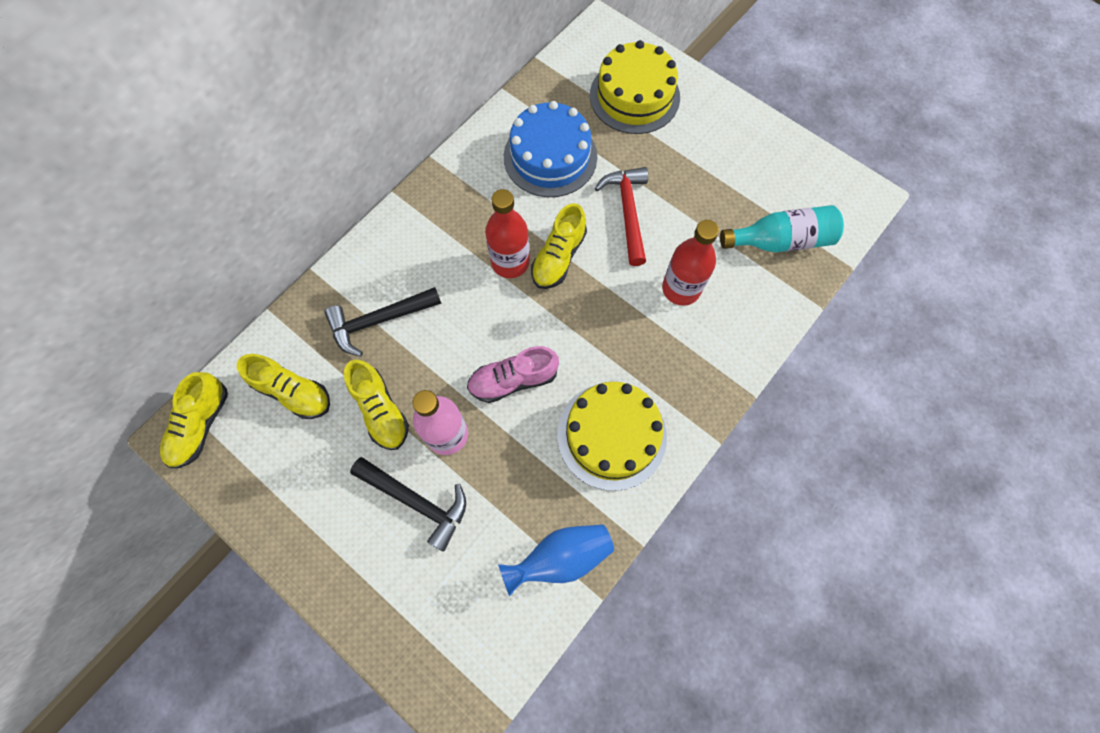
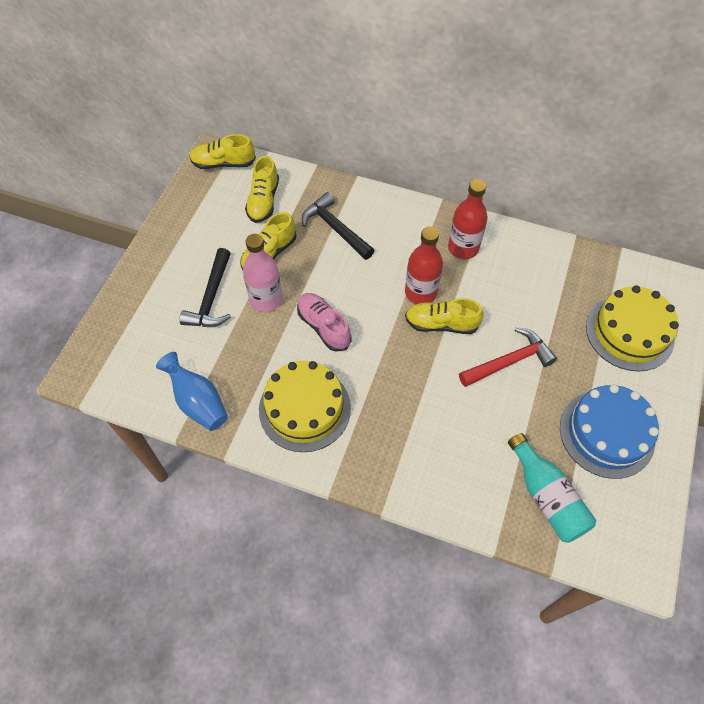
camera: 70 degrees right, 10 degrees down
blue cake [504,101,597,197] -> blue cake moved to [560,385,659,479]
red bottle [662,220,719,306] -> red bottle moved to [448,179,488,259]

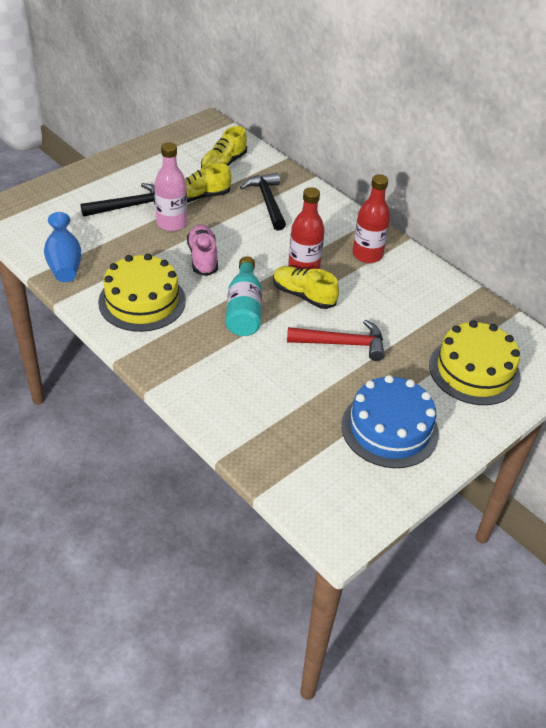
camera: 25 degrees right, 15 degrees down
black hammer [180,248,231,327] -> black hammer turned 150 degrees counterclockwise [80,183,155,217]
yellow shoe [189,134,256,169] -> none
turquoise bottle [508,433,596,543] -> turquoise bottle moved to [226,256,262,336]

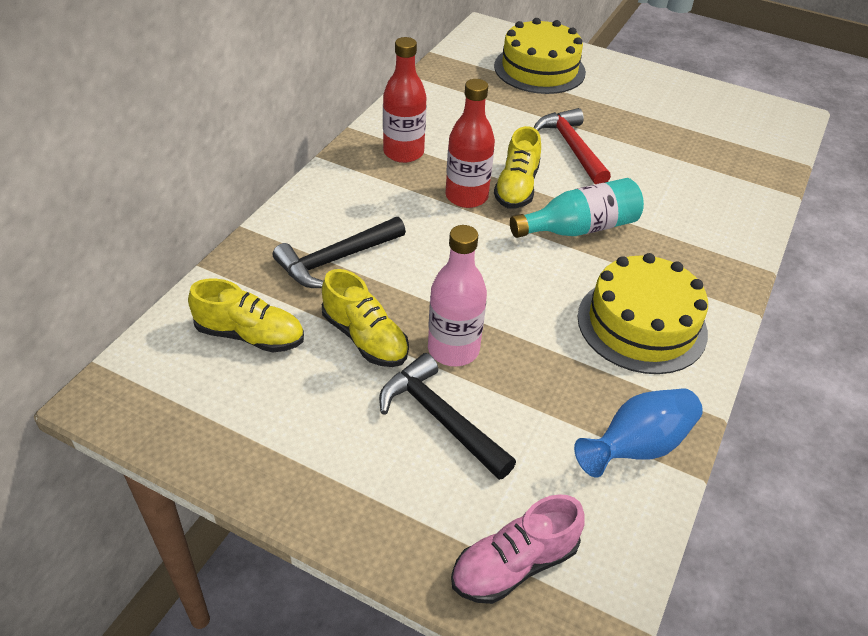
camera: 110 degrees left, 0 degrees up
pink shoe [187,224,218,276] -> pink shoe moved to [451,494,585,604]
blue cake [341,375,439,468] -> none

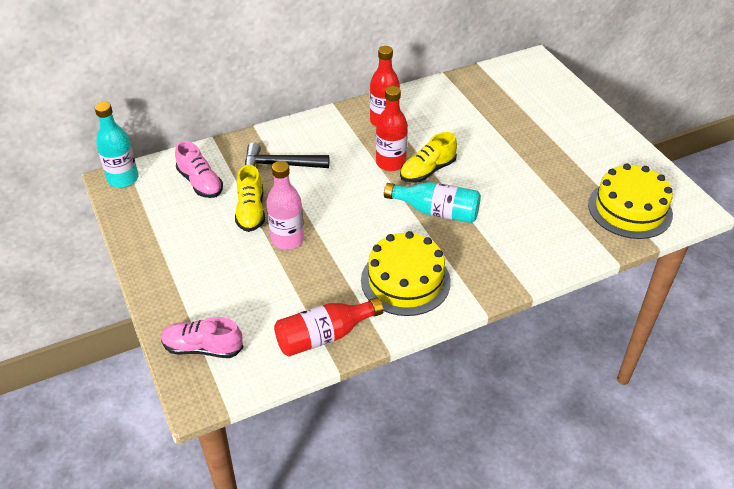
camera: 40 degrees right, 0 degrees up
yellow shoe [188,278,304,352] -> pink shoe [175,141,223,198]
black hammer [379,353,516,480] -> none
yellow cake [494,18,586,94] -> yellow cake moved to [588,163,673,239]
red hammer [534,108,611,184] -> none
blue vase [574,388,703,478] -> red bottle [274,297,384,357]
none -> turquoise bottle [95,102,138,188]

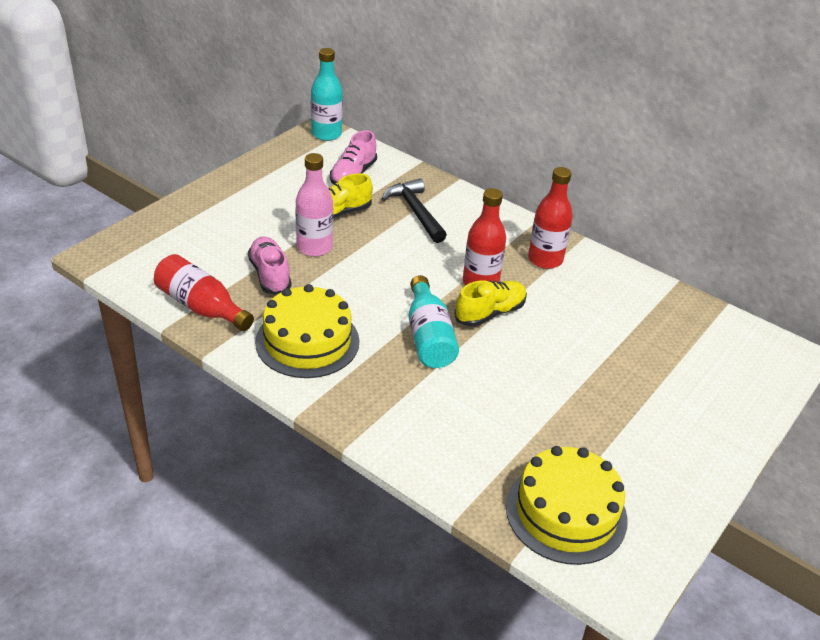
camera: 60 degrees right, 5 degrees down
pink shoe [161,317,243,358] -> pink shoe moved to [248,237,291,295]
yellow shoe [400,132,457,183] -> yellow shoe turned 120 degrees clockwise [454,280,527,327]

